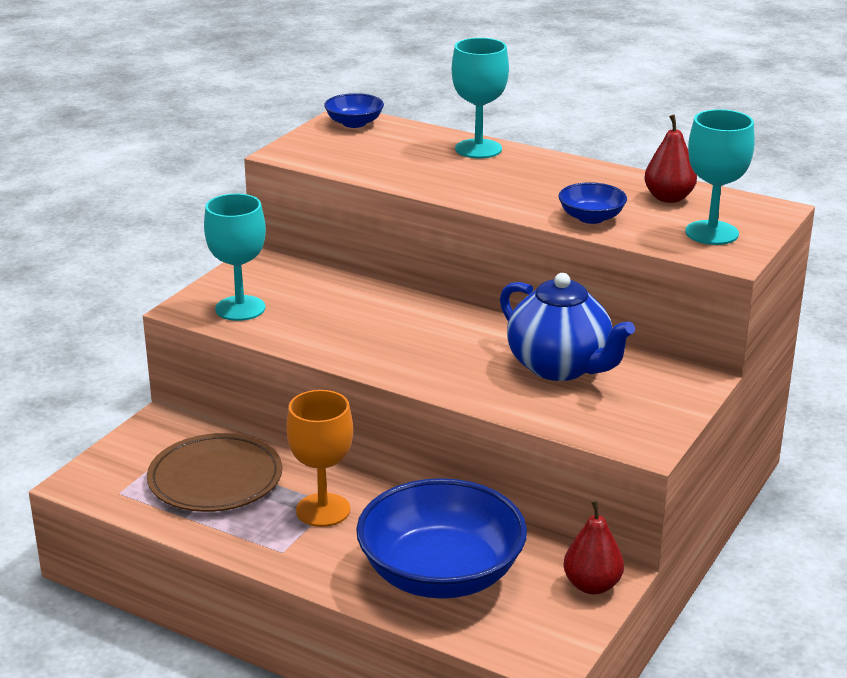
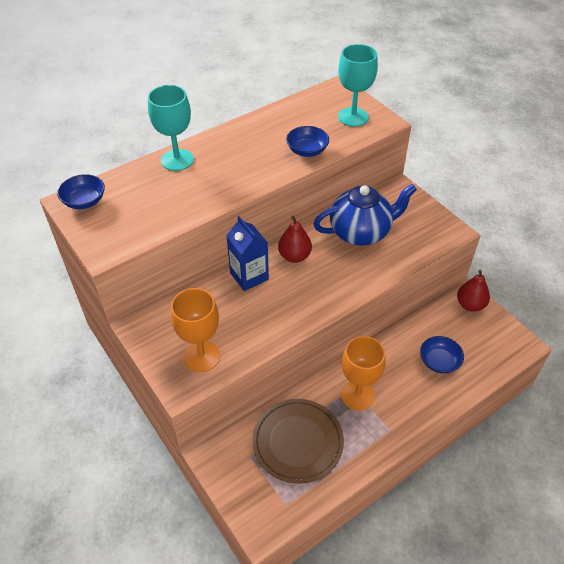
camera: 65 degrees left, 20 degrees up
turquoise goblet [204,194,266,321] -> orange goblet [171,288,220,372]
blue bowl [356,478,527,599] -> blue bowl [420,336,464,374], size x0.45
red pear [644,115,697,203] -> red pear moved to [278,216,312,263]
none -> blue carton [226,216,269,291]

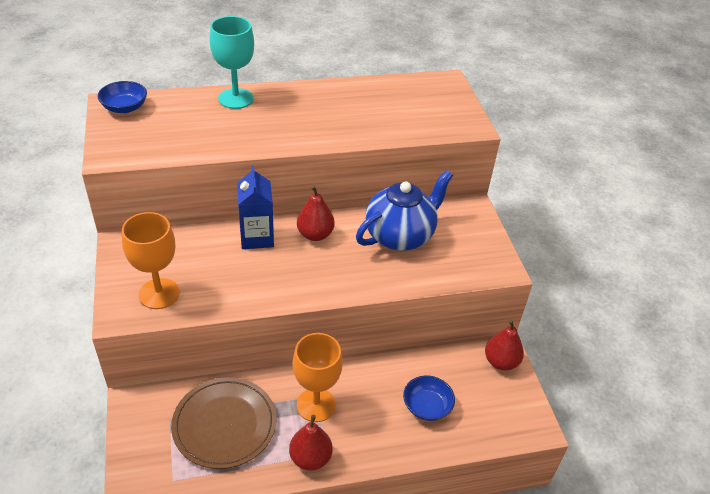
camera: 20 degrees right, 5 degrees down
blue bowl [286,126,329,157] -> none
blue teapot [314,184,417,246] -> blue teapot turned 45 degrees counterclockwise [356,170,453,251]
turquoise goblet [338,44,378,127] -> none
none -> red pear [289,415,333,471]

